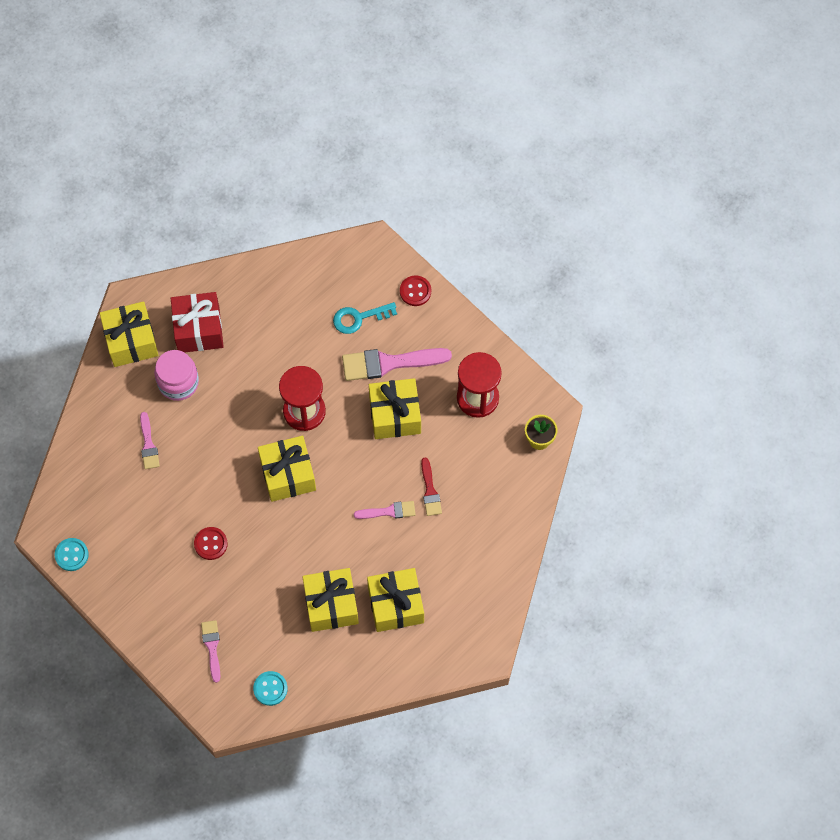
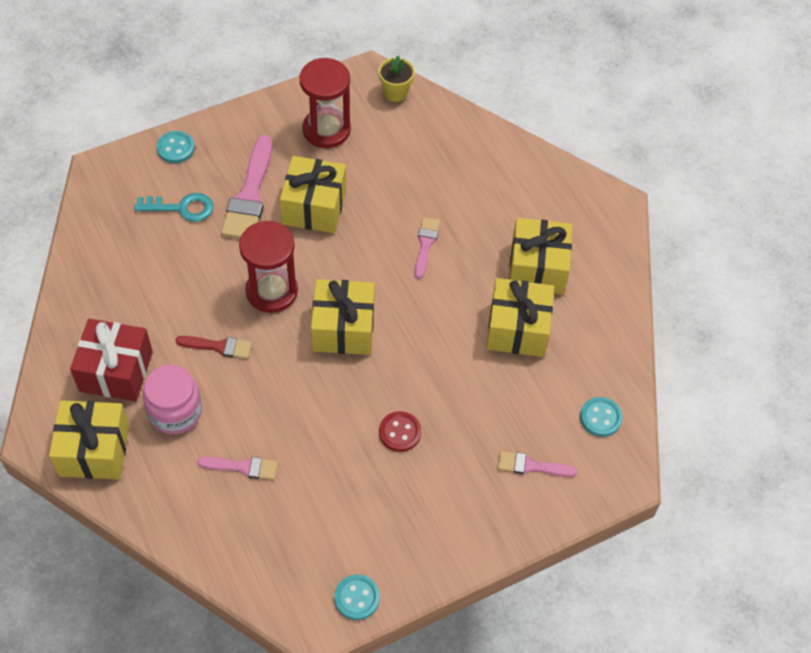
camera: 75 degrees left, 10 degrees down
turquoise key [333,302,397,334] -> turquoise key turned 90 degrees counterclockwise [134,193,214,222]
red button [400,275,431,306] -> turquoise button [157,131,195,163]
red brush [421,457,442,516] -> red brush moved to [175,336,252,359]

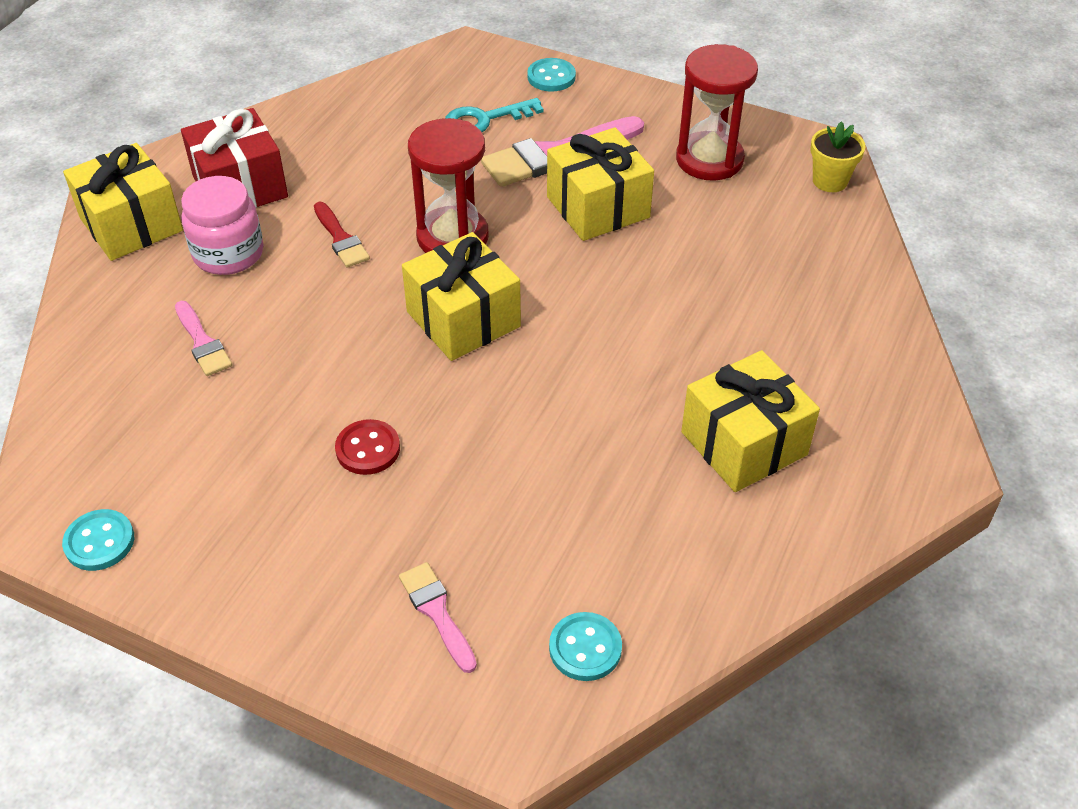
camera: 55 degrees right, 10 degrees down
turquoise key [134,193,214,222] -> turquoise key turned 105 degrees clockwise [445,98,544,132]
pink brush [414,217,440,279] -> none
yellow gift [486,278,554,357] -> none

